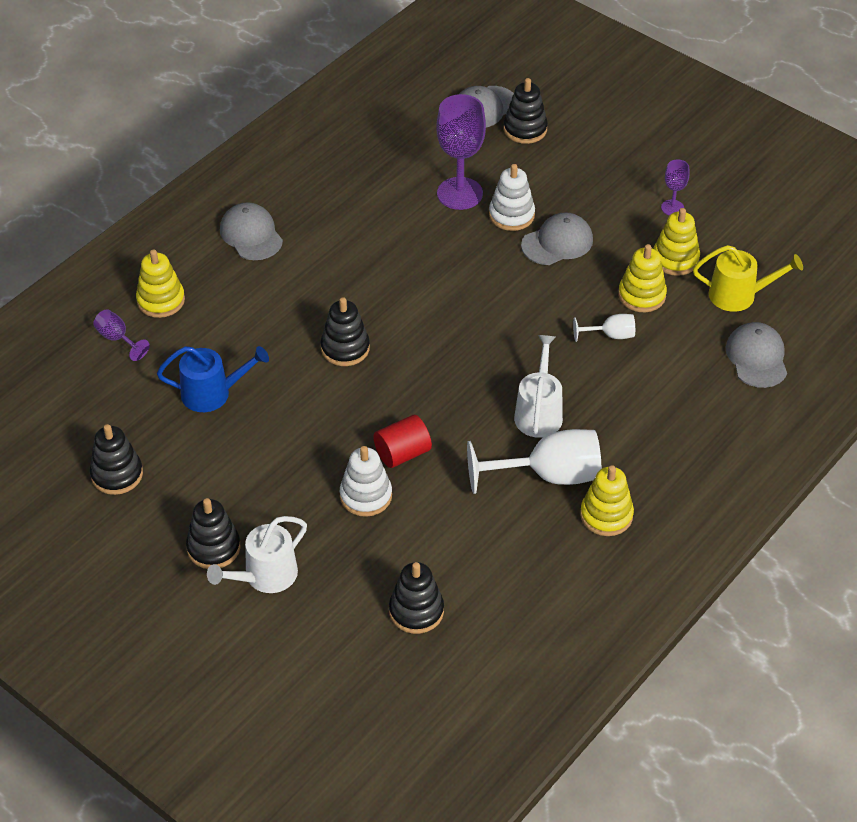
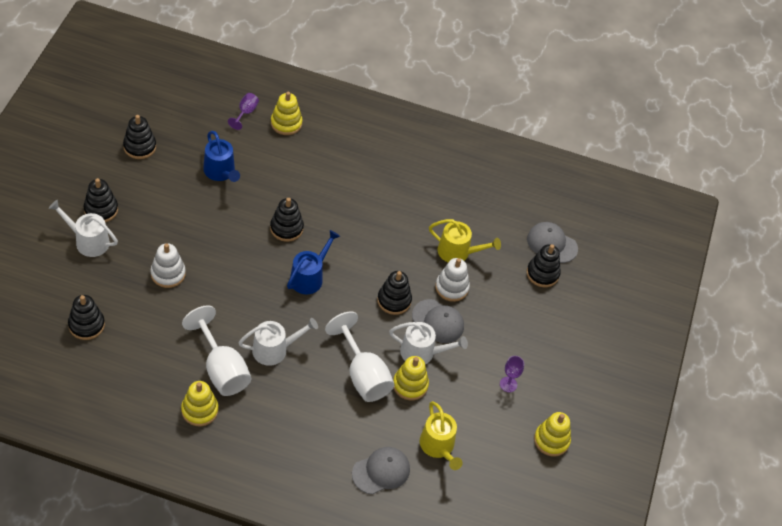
camera: 60 degrees right, 5 degrees up
grey cap [220,202,283,260] -> none
red cylinder [374,415,432,468] -> none
purple goblet [436,94,486,210] -> yellow watering can [429,219,501,262]
white goblet [573,314,635,342] -> white goblet [325,311,395,402], size x2.01
yellow stacking toy [653,208,700,276] -> yellow stacking toy moved to [534,412,571,457]
none -> blue watering can [287,230,340,294]
none -> black stacking toy [377,271,412,315]
none -> white watering can [389,322,468,364]

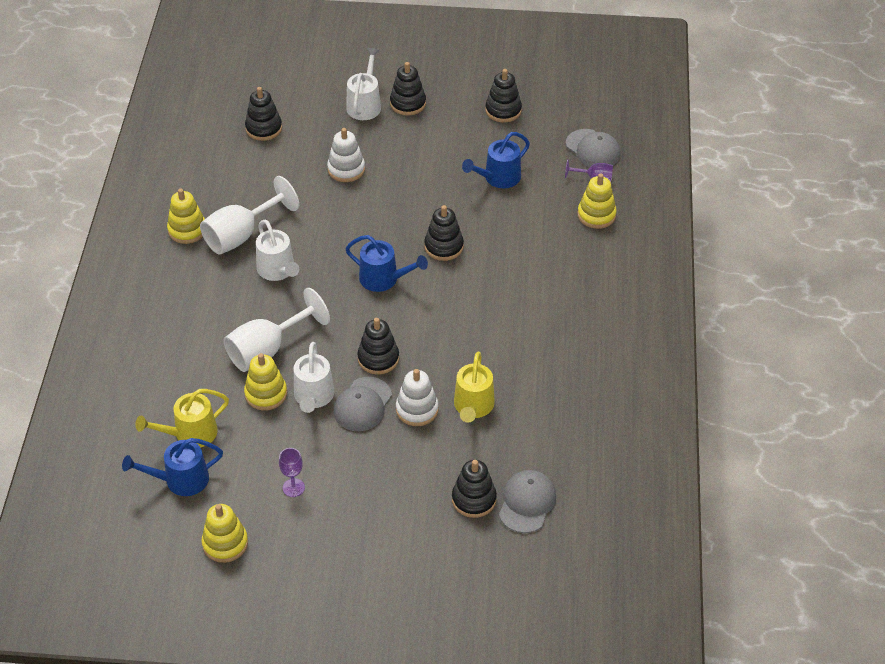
camera: 85 degrees right, 5 degrees down
grey cap [352,447,410,494] -> grey cap moved to [566,129,621,167]
none -> blue watering can [122,438,223,496]

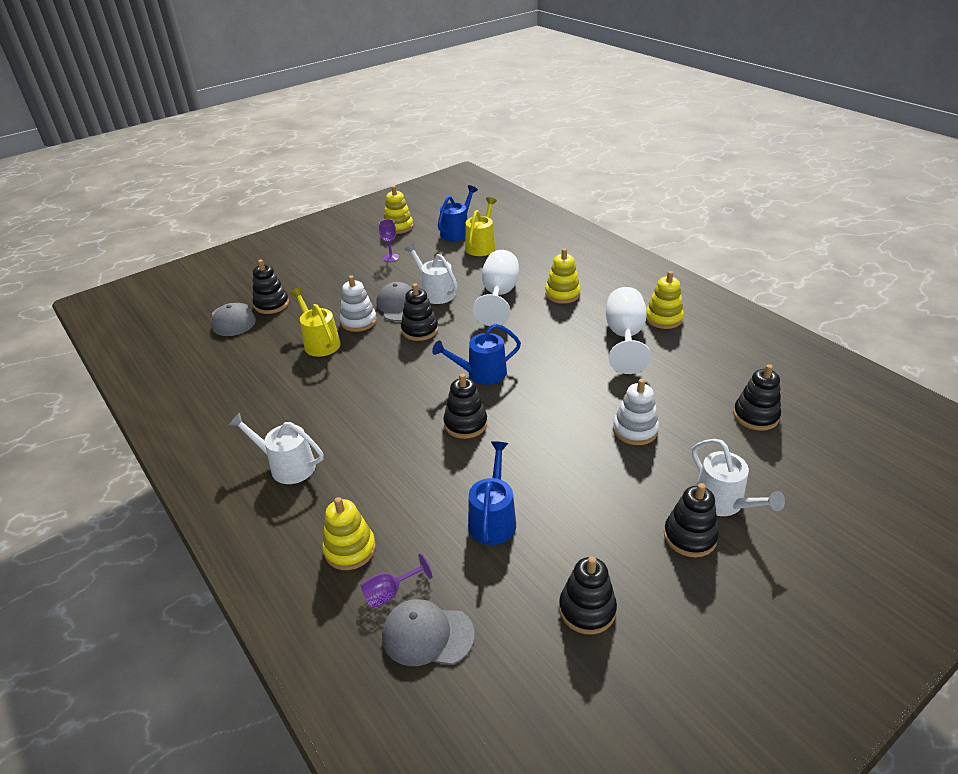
camera: 140 degrees right, 10 degrees down
yellow stacking toy [244,353,287,411] -> yellow stacking toy moved to [545,248,581,304]
white watering can [256,220,299,281] -> white watering can moved to [229,412,324,484]

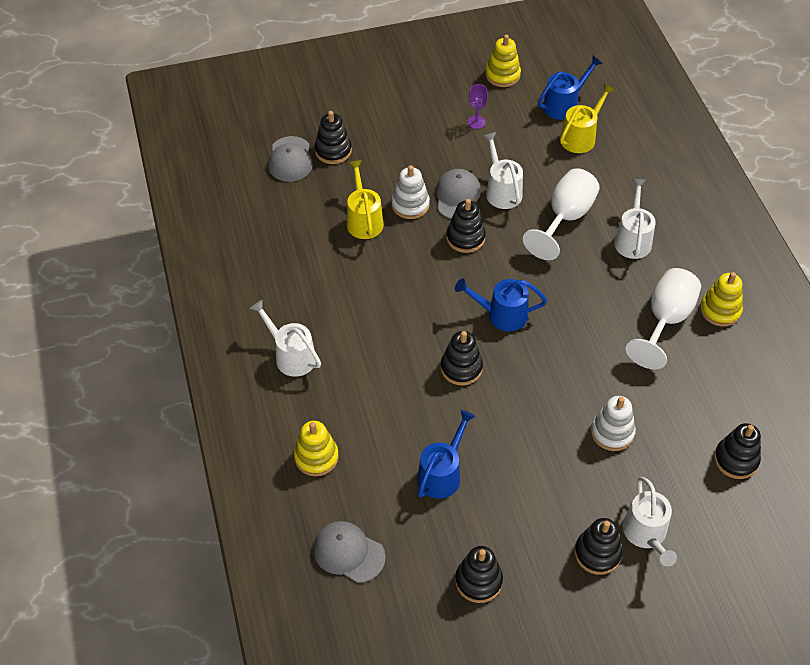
camera: 20 degrees right, 15 degrees up
purple goblet [361,553,432,609] -> none
yellow stacking toy [545,248,581,304] -> white watering can [614,179,656,259]

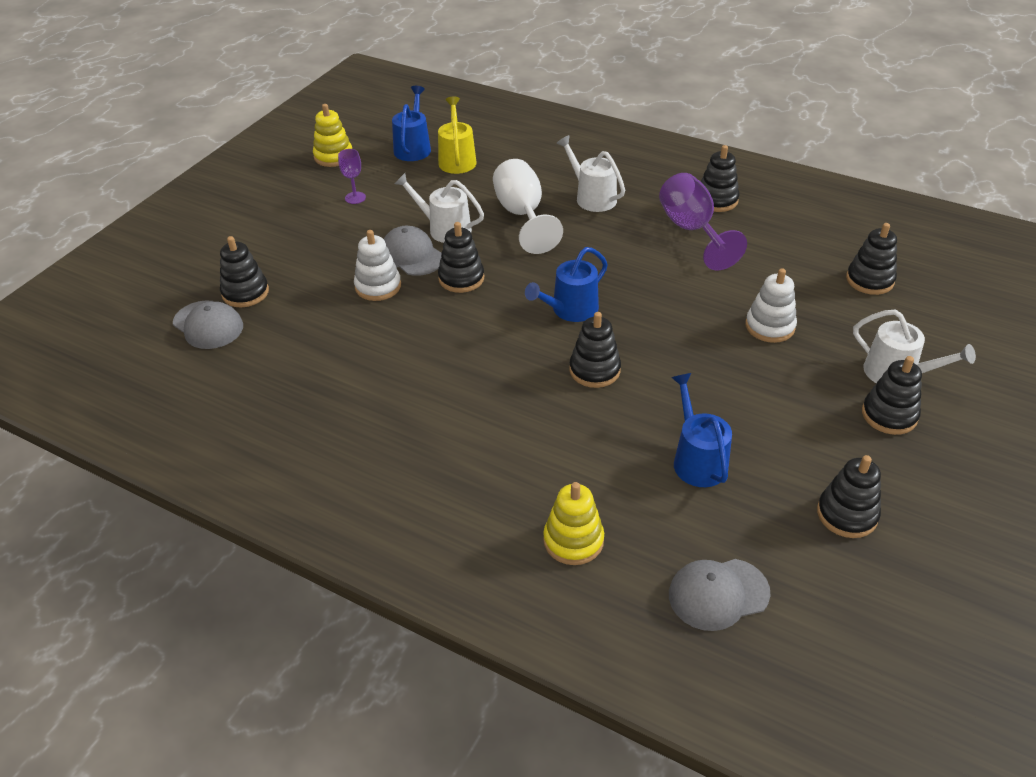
camera: 45 degrees left, 10 degrees down
white watering can [250,300,321,377] -> none
yellow watering can [347,160,384,239] -> none
white goblet [626,268,701,369] -> purple goblet [659,173,747,270]
yellow stacking toy [700,272,743,326] -> black stacking toy [701,145,739,212]

